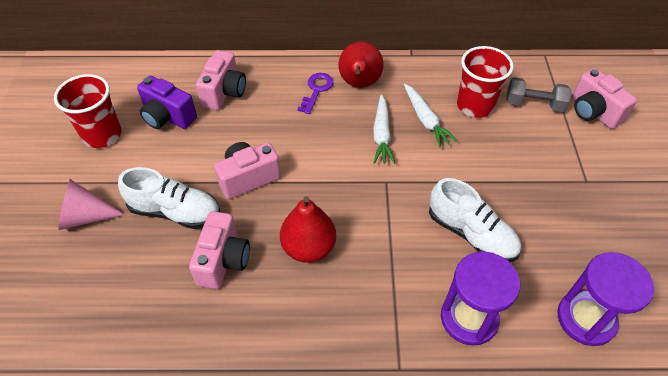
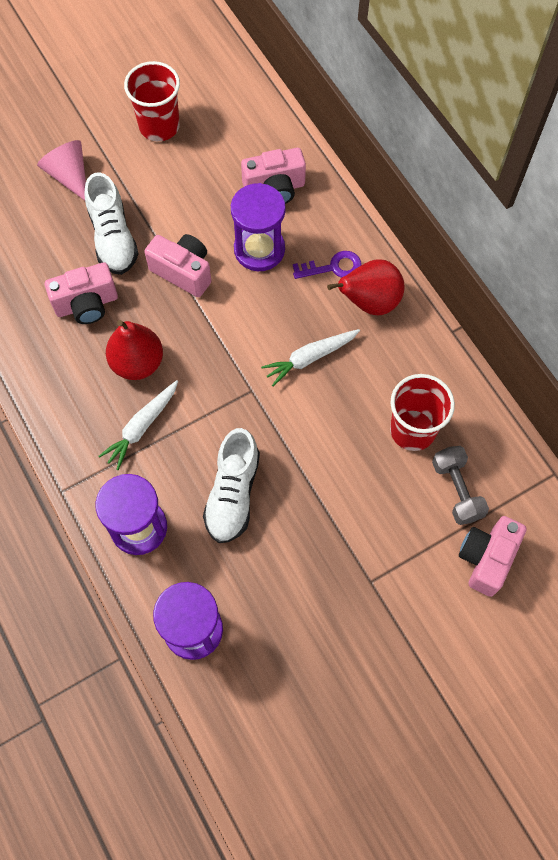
camera: 60 degrees right, 15 degrees up
purple camera [137,76,197,129] -> none
white carrot [404,84,458,148] -> white carrot moved to [99,380,178,470]
none -> purple hourglass [231,183,286,271]

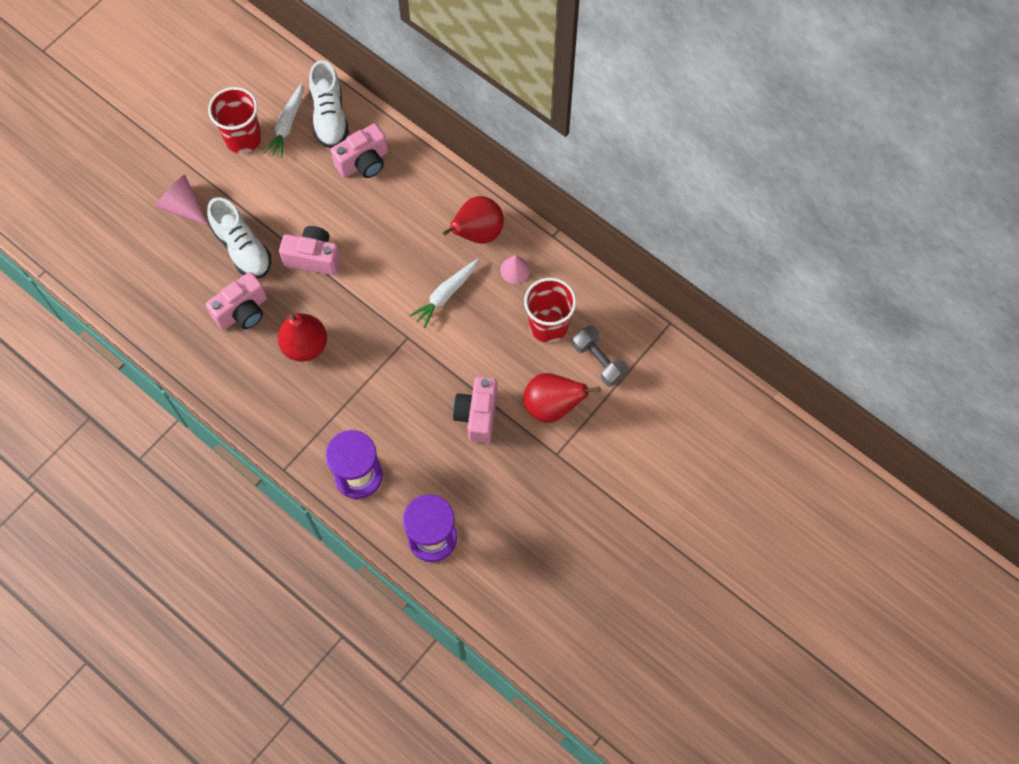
camera: 20 degrees left, 0 degrees up
white carrot [99,380,178,470] -> white carrot moved to [264,83,303,158]
white shoe [203,428,260,543] -> white shoe moved to [309,60,349,148]
purple hourglass [231,183,286,271] -> none
purple key [293,251,362,279] -> none
pink camera [459,516,527,597] -> pink camera moved to [453,376,497,443]
none -> pink cone [500,255,530,284]
none -> red pear [523,373,601,423]

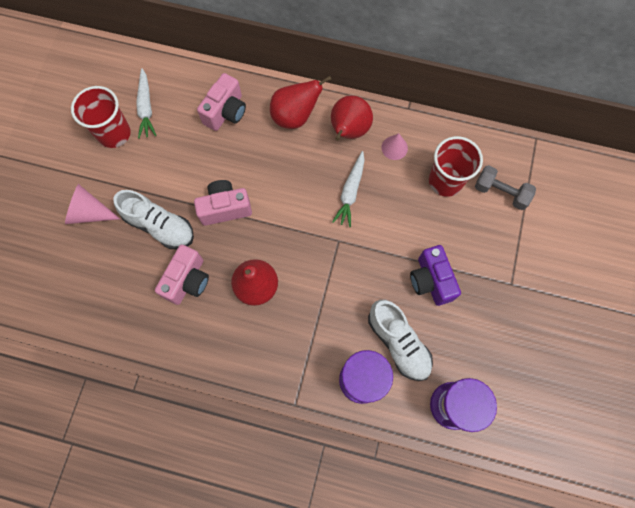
camera: 25 degrees left, 5 degrees up
white shoe [309,60,349,148] -> white shoe moved to [368,300,433,381]
pink camera [453,376,497,443] -> purple camera [410,245,461,306]
red pear [523,373,601,423] -> red pear moved to [270,76,332,129]

